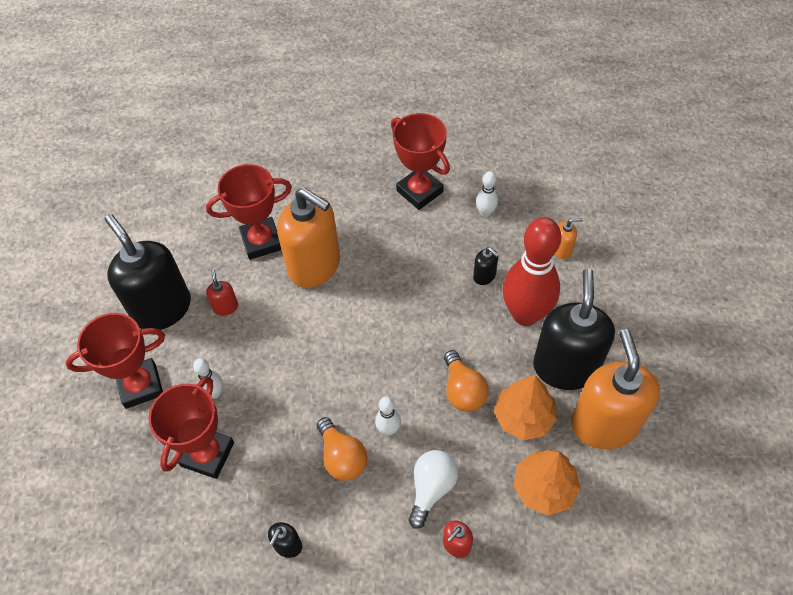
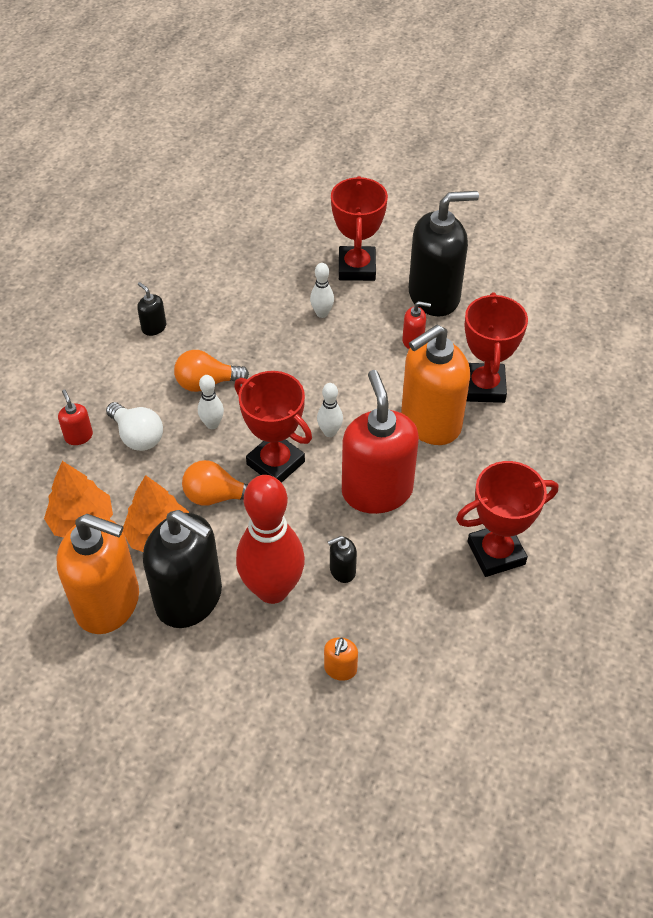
camera: 110 degrees right, 5 degrees down
red trophy [148,376,234,479] -> red trophy moved to [234,371,312,483]
white bowling pin [476,171,498,217] -> white bowling pin moved to [317,383,343,437]
none -> red soap dispenser [342,370,419,514]

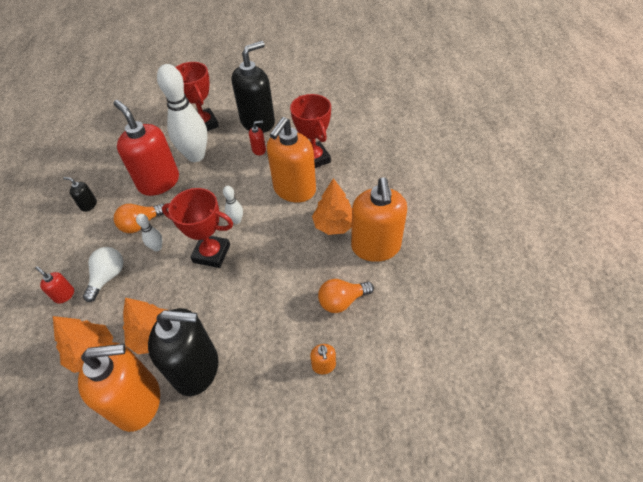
camera: 25 degrees left, 0 degrees up
white light bulb [106,402,163,451] -> white light bulb turned 90 degrees counterclockwise [83,247,123,302]
orange light bulb [182,460,248,506] -> orange light bulb moved to [318,279,374,313]
red bowling pin [236,475,305,604] -> none
white bowling pin [310,263,334,318] -> white bowling pin [157,64,208,162], size x2.31
black soap dispenser [328,536,357,583] -> none
red soap dispenser [342,370,419,514] -> red soap dispenser moved to [113,100,179,196]
red trophy [456,461,558,577] -> orange soap dispenser [351,177,407,262]
none -> orange tree [312,178,352,235]

